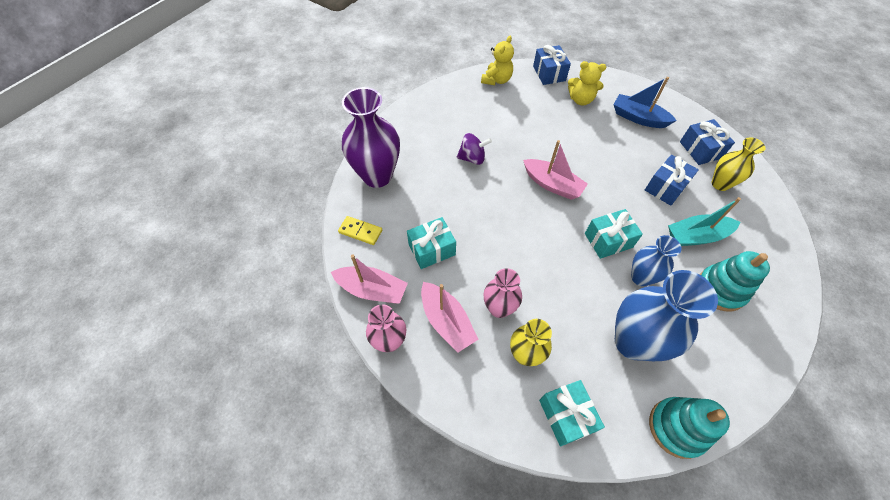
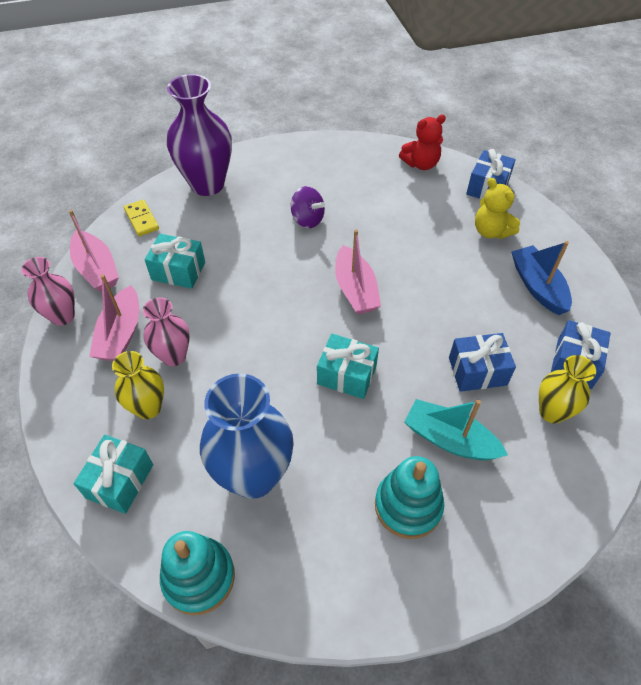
camera: 40 degrees right, 5 degrees down
yellow teddy bear [481,36,514,85] -> red teddy bear [399,114,446,170]
blue vase [631,235,681,286] -> none

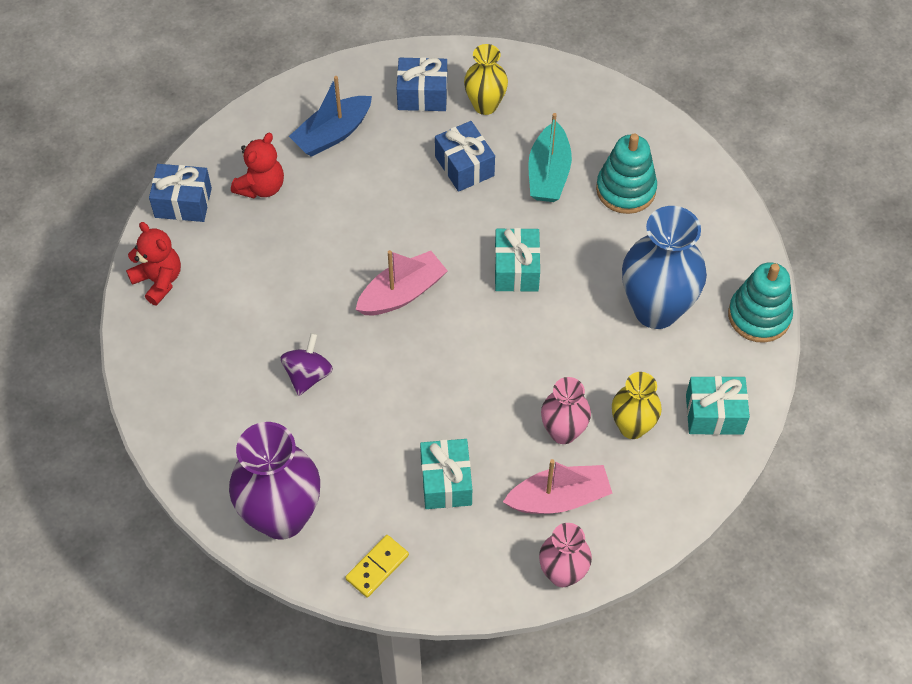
camera: 110 degrees left, 5 degrees up
pink boat [69,210,119,292] -> none
yellow teddy bear [475,178,520,239] -> red teddy bear [231,133,284,198]

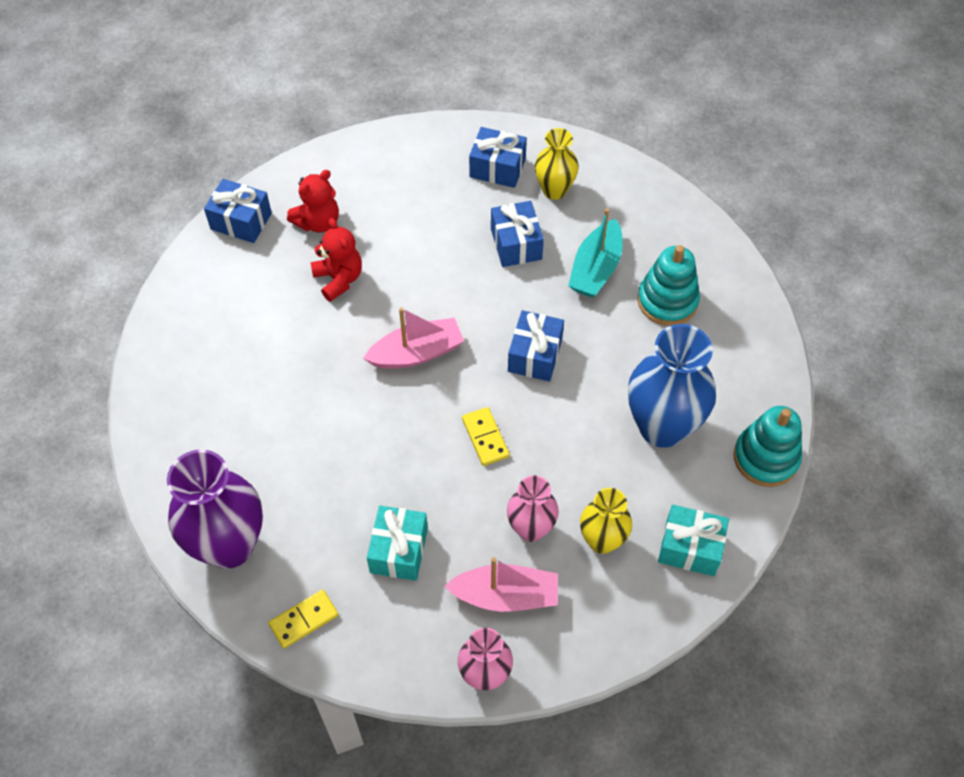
camera: 15 degrees right, 0 degrees up
red teddy bear [126,222,181,306] -> red teddy bear moved to [311,218,362,302]
purple spinning top [281,333,333,396] -> none
blue boat [289,76,372,157] -> none
turquoise gift [494,228,540,292] -> blue gift [508,310,564,382]
none -> yellow domino [462,407,510,466]

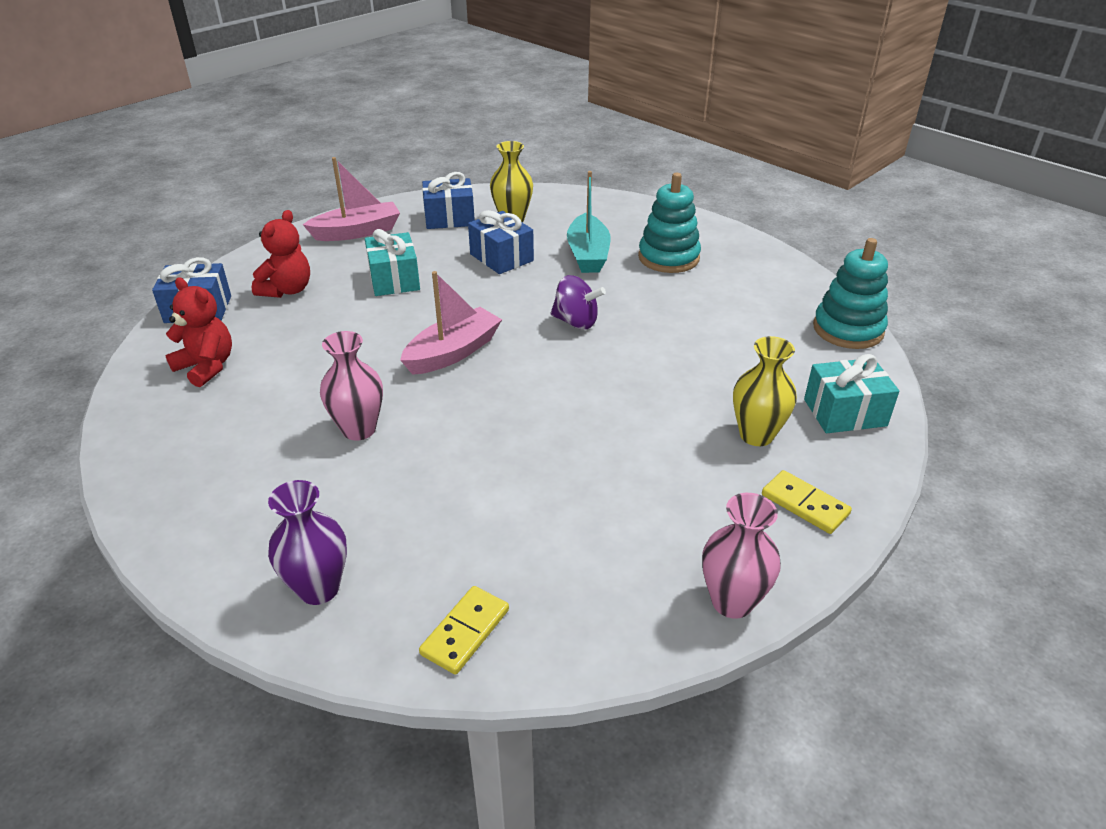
camera: 25 degrees left, 20 degrees down
purple vase [167,450,263,569] -> purple vase [268,480,347,605], size x0.58
red teddy bear [311,218,362,302] -> red teddy bear moved to [165,277,232,387]
turquoise gift [367,506,428,581] -> turquoise gift moved to [365,229,420,296]
pink boat [445,557,558,612] -> pink boat moved to [303,157,400,241]
yellow domino [462,407,510,466] -> yellow domino moved to [762,470,852,534]
pink vase [507,475,559,542] -> pink vase moved to [320,331,383,441]
blue gift [508,310,564,382] -> purple spinning top [550,275,606,329]
blue vase [628,324,716,448] -> none

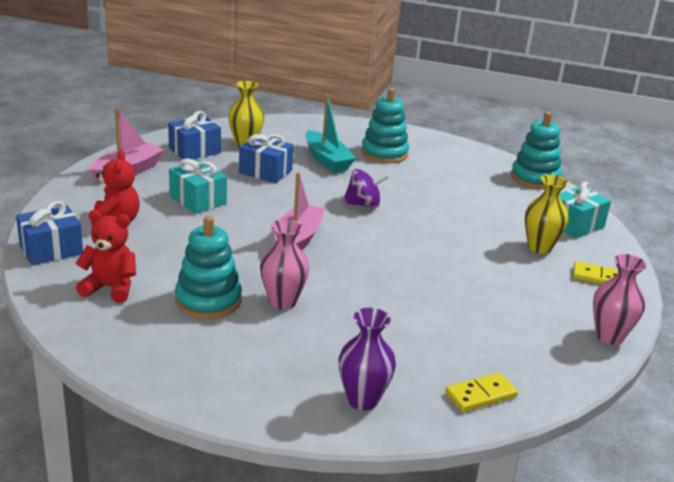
camera: 30 degrees left, 10 degrees down
yellow domino [419,586,509,675] -> yellow domino turned 60 degrees clockwise [445,373,518,412]
none -> turquoise stacking toy [175,216,242,319]

